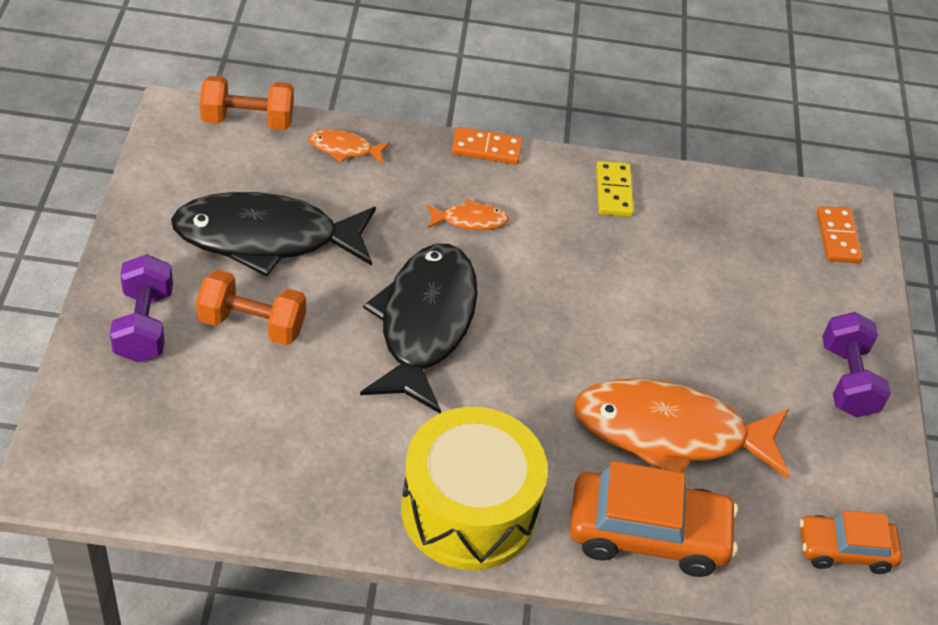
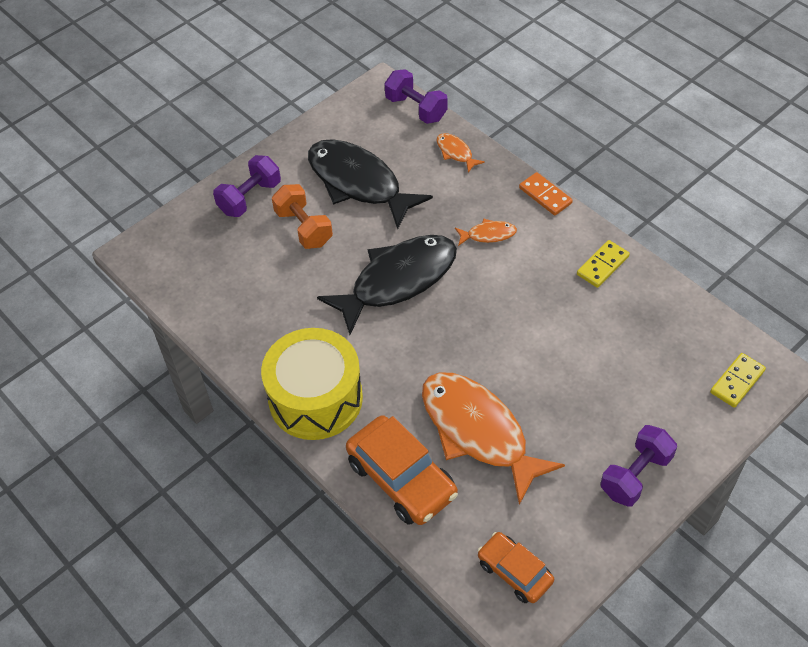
camera: 50 degrees right, 5 degrees up
orange dumbbell [200,76,294,130] -> purple dumbbell [384,69,448,124]
orange fish [426,199,509,230] -> orange fish turned 45 degrees counterclockwise [455,219,517,246]
orange domino [817,206,863,263] -> yellow domino [710,353,766,408]

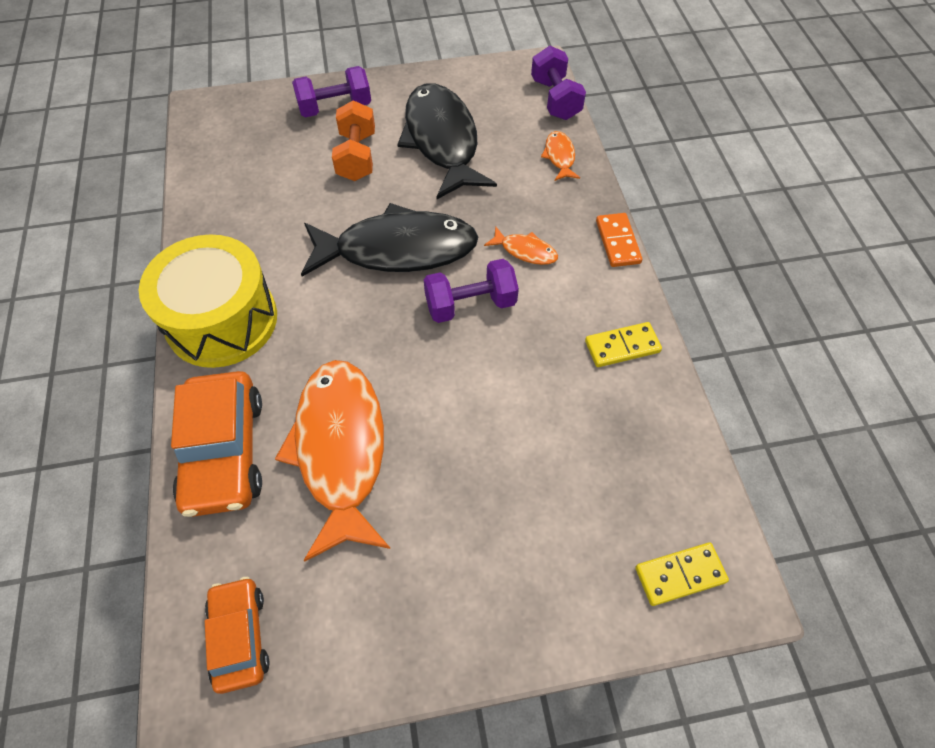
camera: 30 degrees right, 5 degrees up
purple dumbbell [600,425,677,507] -> purple dumbbell moved to [424,259,519,323]

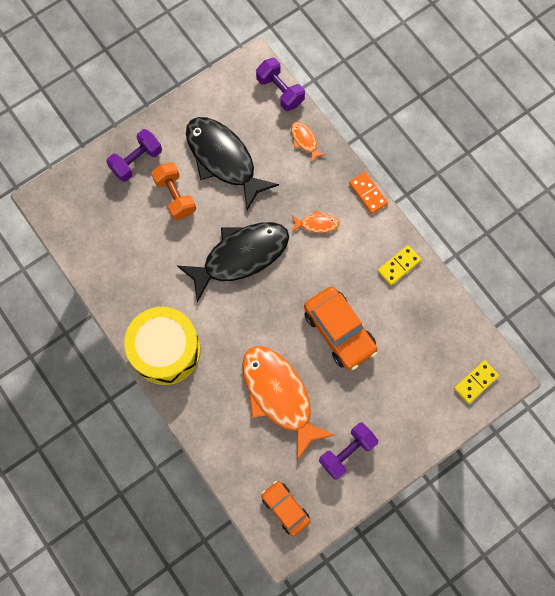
camera: 25 degrees left, 15 degrees up
orange car [171,371,262,517] -> orange car moved to [304,286,378,370]
purple dumbbell [424,259,519,323] -> purple dumbbell moved to [319,423,378,480]

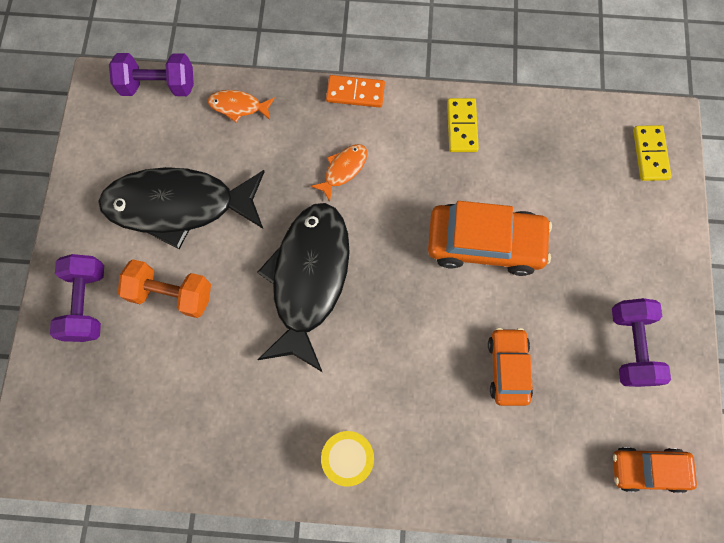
camera: 50 degrees left, 0 degrees up
yellow drum [124,307,201,385] -> yellow drum [321,431,374,487], size x0.48
orange fish [242,346,334,461] -> orange car [488,328,533,406]

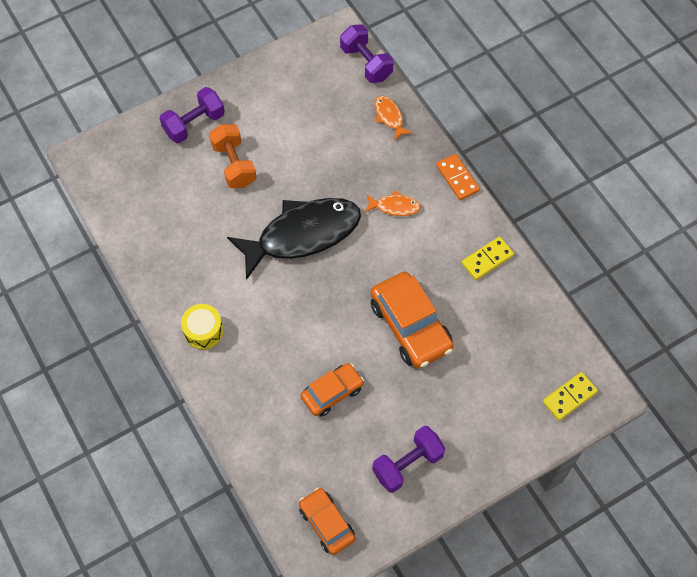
camera: 55 degrees right, 10 degrees down
black fish [98,167,265,249] -> none

